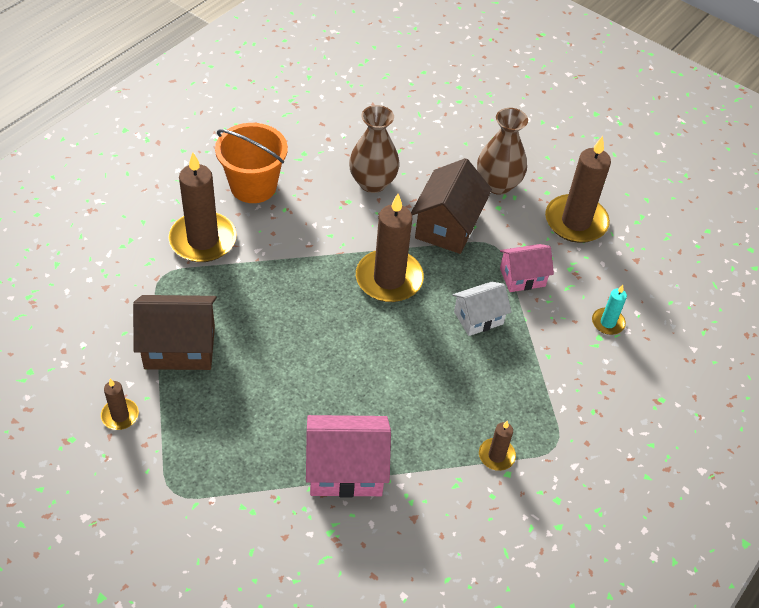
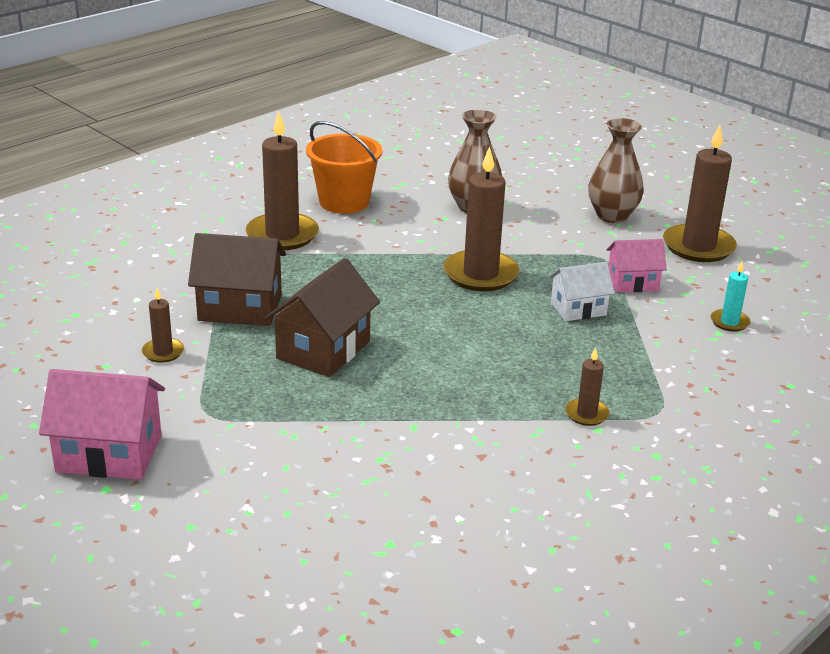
camera: 10 degrees right, 20 degrees down
pink house [306,415,391,498] -> pink house moved to [39,369,165,480]
brown house [411,158,492,254] -> brown house moved to [265,258,380,377]

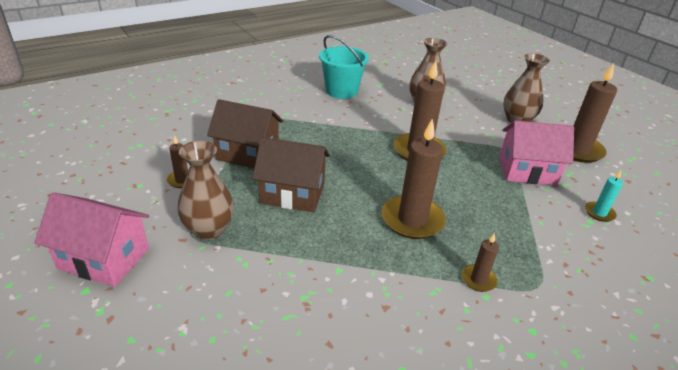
camera: 10 degrees right, 5 degrees up
brown candle [246,111,319,250] -> brown candle moved to [382,119,446,239]
brown house [265,258,380,377] -> brown house turned 60 degrees clockwise [252,137,330,212]
orange bucket [306,121,383,214] -> turquoise bucket [319,35,369,99]
white house [549,262,615,321] -> none
pink house [607,239,667,293] -> pink house [499,121,574,186], size x1.59
none -> brown vase [177,141,234,240]

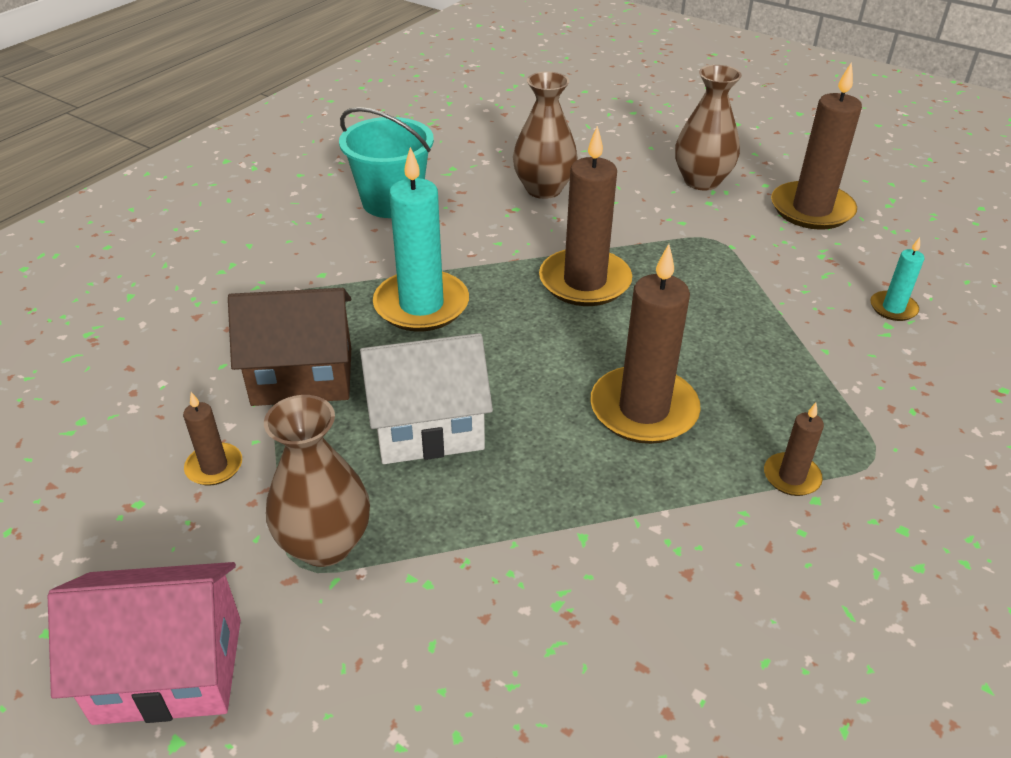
camera: 20 degrees left, 5 degrees up
brown house [252,137,330,212] -> white house [360,333,493,464]
pink house [499,121,574,186] -> none
none -> turquoise candle [373,147,469,331]

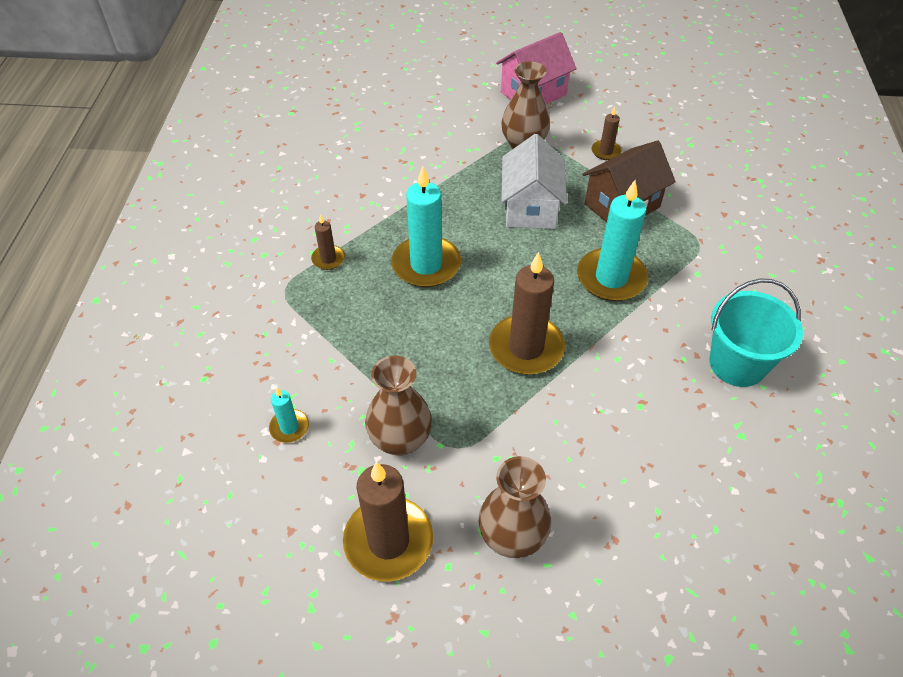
camera: 150 degrees right, 10 degrees up
white house [360,333,493,464] -> white house turned 45 degrees counterclockwise [501,134,567,229]
brown vase [513,72,578,199] -> brown vase moved to [365,356,432,456]
brown candle [590,244,701,444] -> turquoise candle [391,166,461,287]

